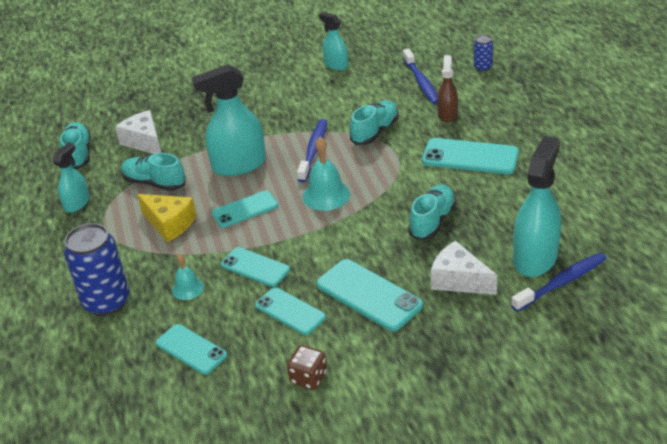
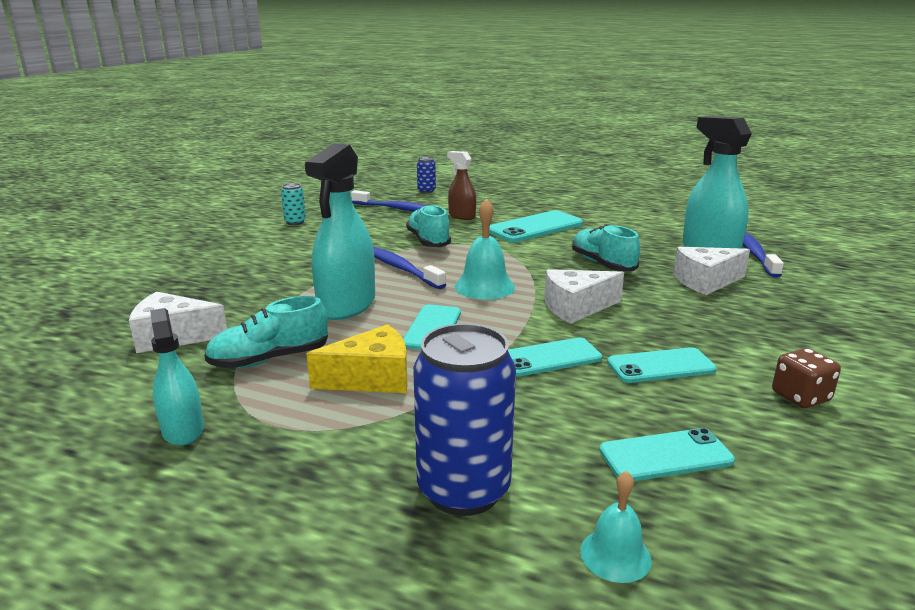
camera: 55 degrees left, 15 degrees down
turquoise shoe [60,122,91,169] -> none
turquoise bell [172,253,204,300] -> turquoise bell moved to [580,471,652,583]
turquoise phone [316,259,423,331] -> none
turquoise spray bottle [319,12,348,71] -> turquoise can [281,183,306,225]
none -> white cheese [544,269,624,324]

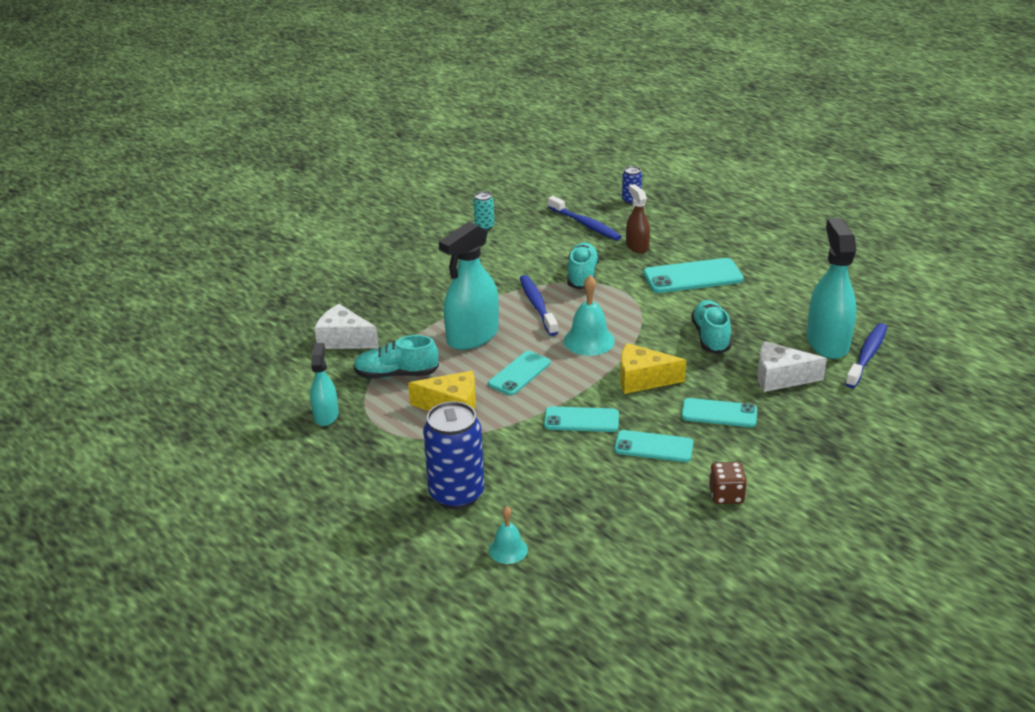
camera: 25 degrees right, 10 degrees up
white cheese [544,269,624,324] -> yellow cheese [620,343,687,394]
turquoise phone [599,428,735,481] -> turquoise phone moved to [681,398,757,427]

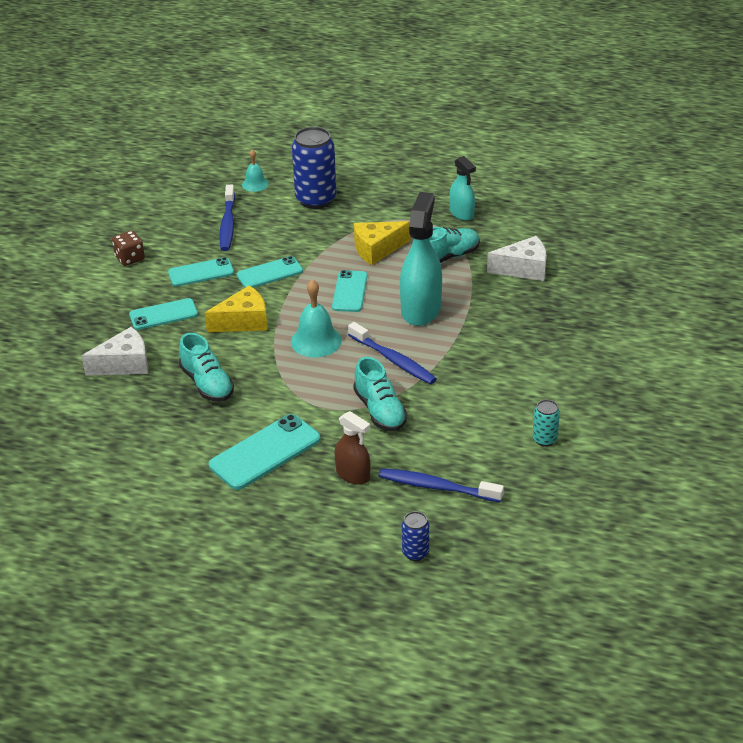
camera: 150 degrees right, 5 degrees up
turquoise spray bottle [807,218,856,359] -> none
blue toothbrush [845,323,887,388] -> blue toothbrush moved to [220,185,235,251]

